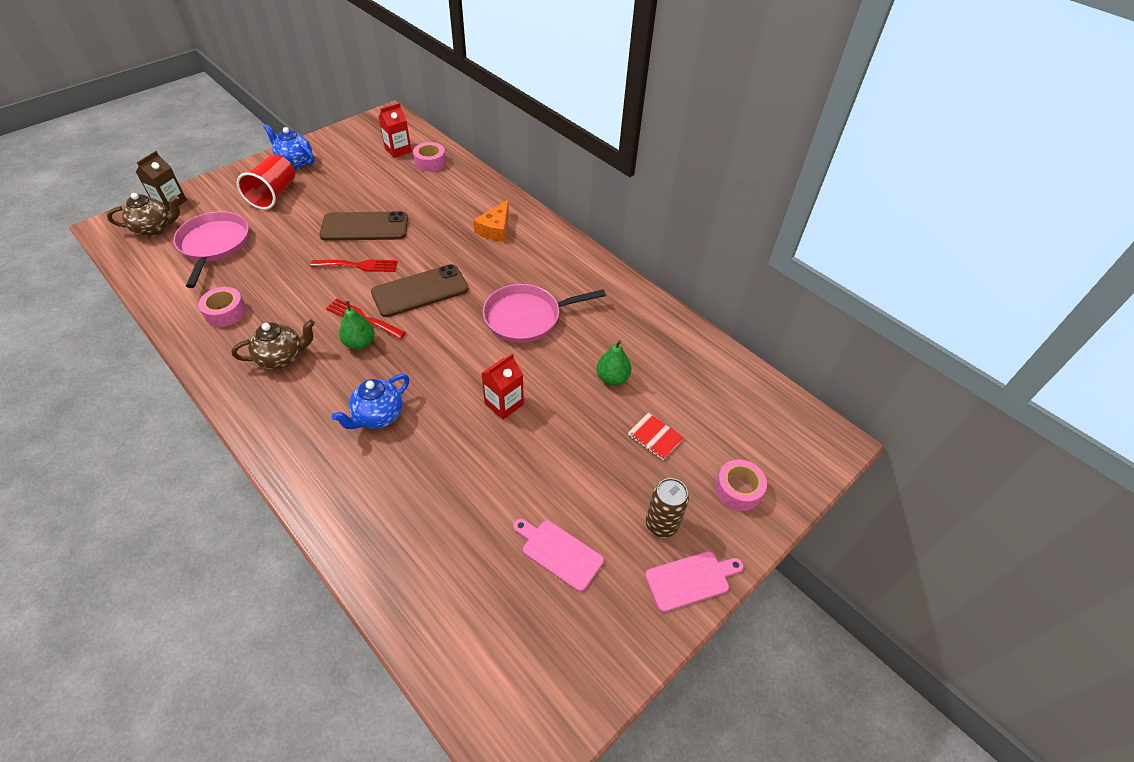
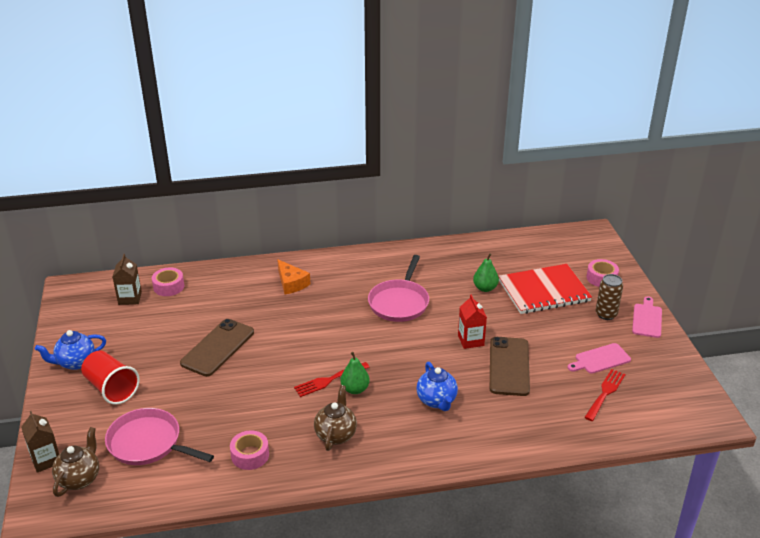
camera: 55 degrees left, 15 degrees down
red fork [311,260,398,272] -> red fork moved to [584,369,626,421]
brown phone [371,264,468,317] -> brown phone moved to [490,337,530,396]
red carton [379,103,412,158] -> brown carton [112,254,142,305]
red notebook [628,413,684,460] -> red notebook [498,264,592,314], size x2.43

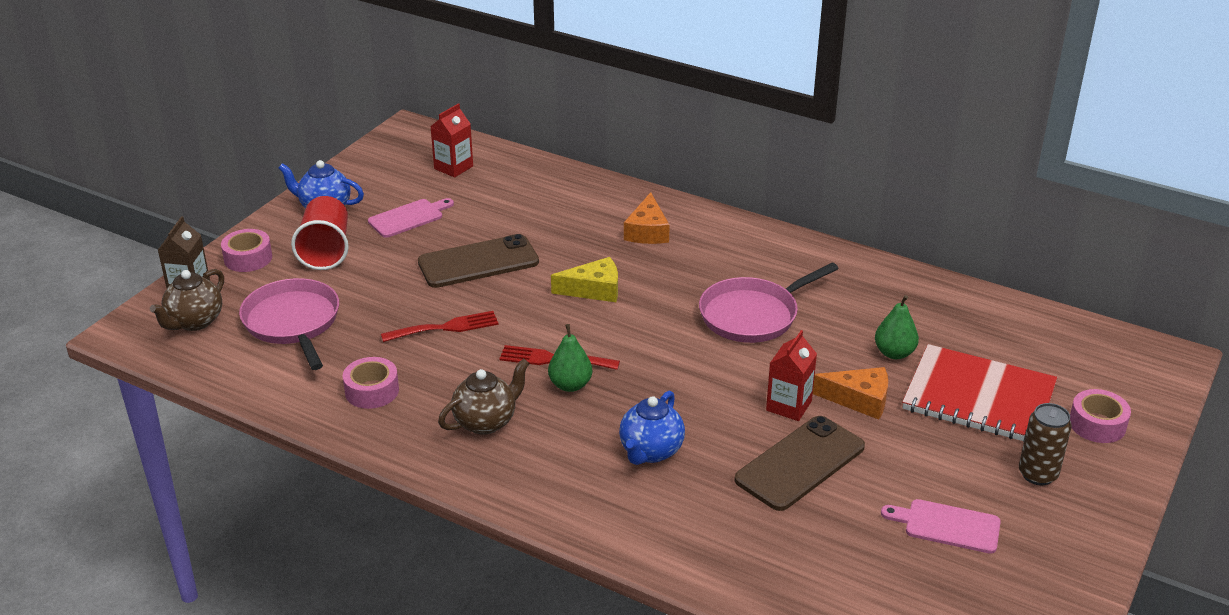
camera: 40 degrees right, 0 degrees up
brown teapot [52,427,99,497] -> brown teapot turned 150 degrees clockwise [150,269,224,331]
brown carton [112,254,142,305] -> red carton [431,103,473,178]
pink tape [152,267,184,296] -> pink tape moved to [221,229,272,272]
red fork [584,369,626,421] -> red fork moved to [381,311,499,342]
pink cutting board [632,296,662,338] -> pink cutting board moved to [368,198,454,238]
none -> yellow cheese [551,257,618,302]
none -> orange cheese [813,367,888,420]

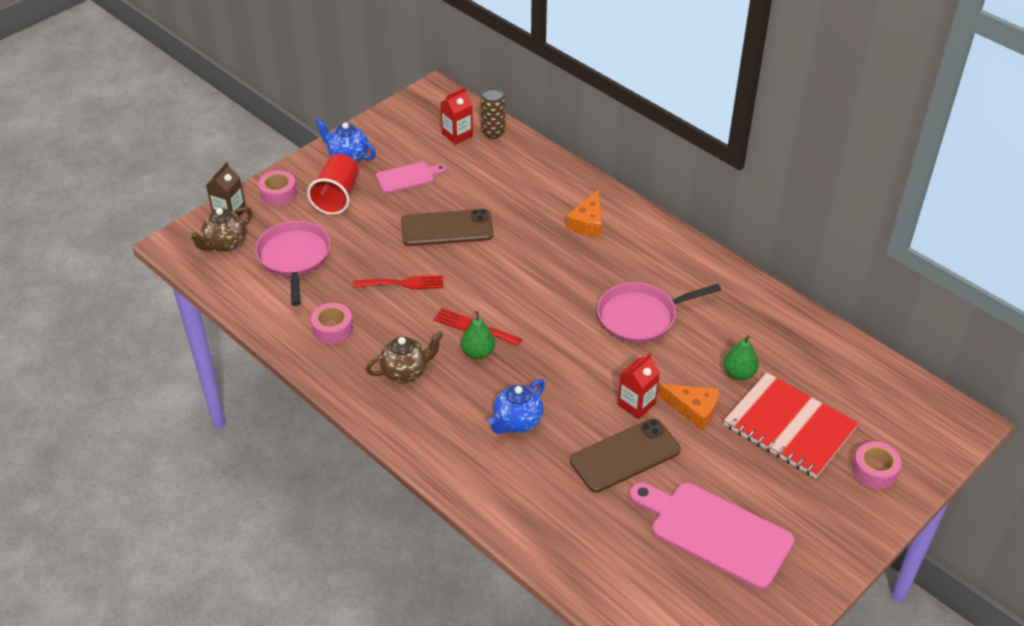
camera: 15 degrees right, 10 degrees up
yellow cheese [551,257,618,302] -> none
pink cutting board [881,499,1001,554] -> pink cutting board [629,482,794,590], size x1.87
brown can [1019,403,1072,485] -> brown can moved to [481,88,505,139]

